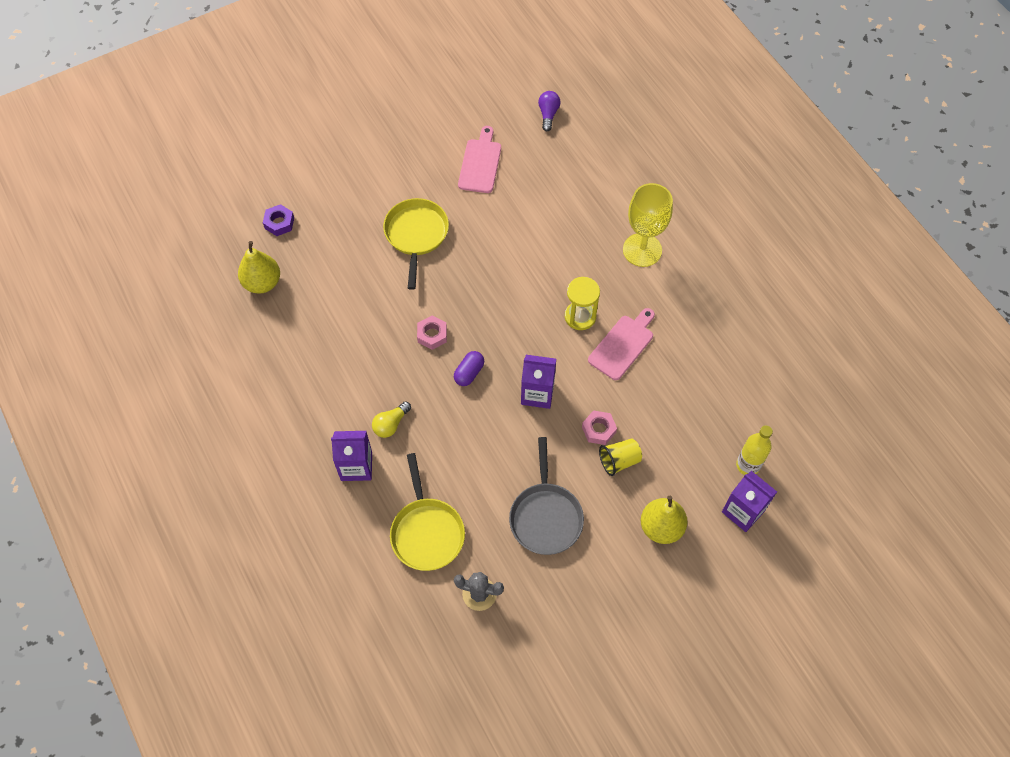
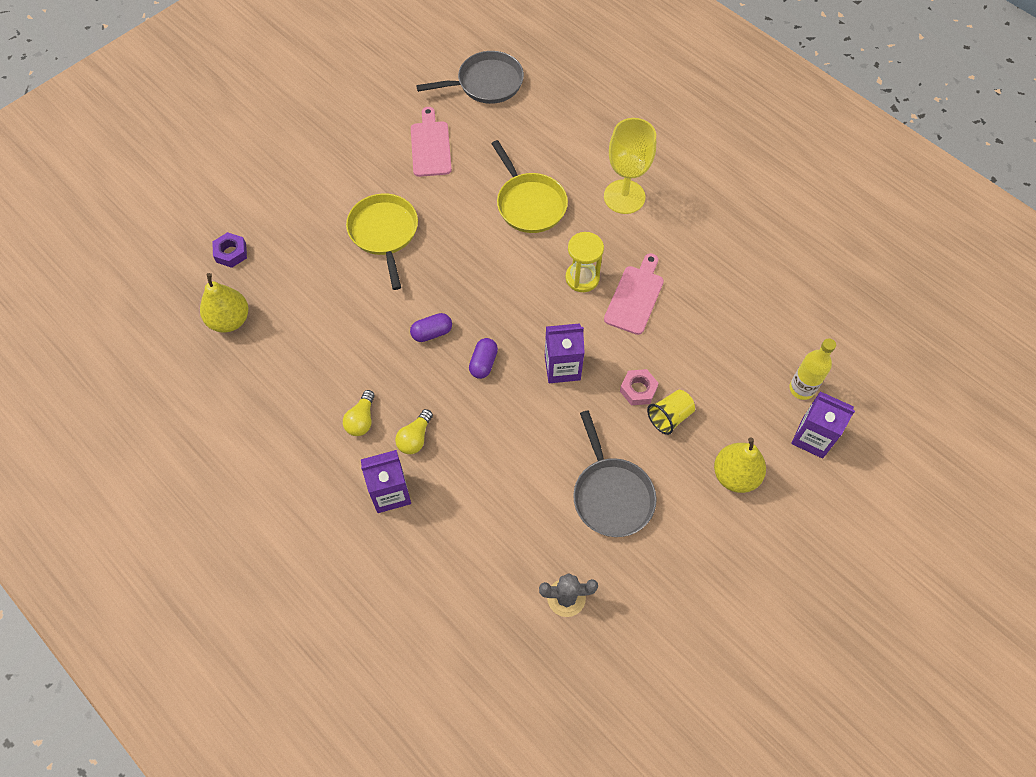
camera: 15 degrees left, 0 degrees up
yellow pan [390,453,465,571] -> yellow pan moved to [491,140,568,233]
pink nut [417,316,447,350] -> purple capsule [410,313,452,342]
purple light bulb [538,91,560,131] -> grey pan [416,51,524,104]
none -> yellow light bulb [343,390,375,436]

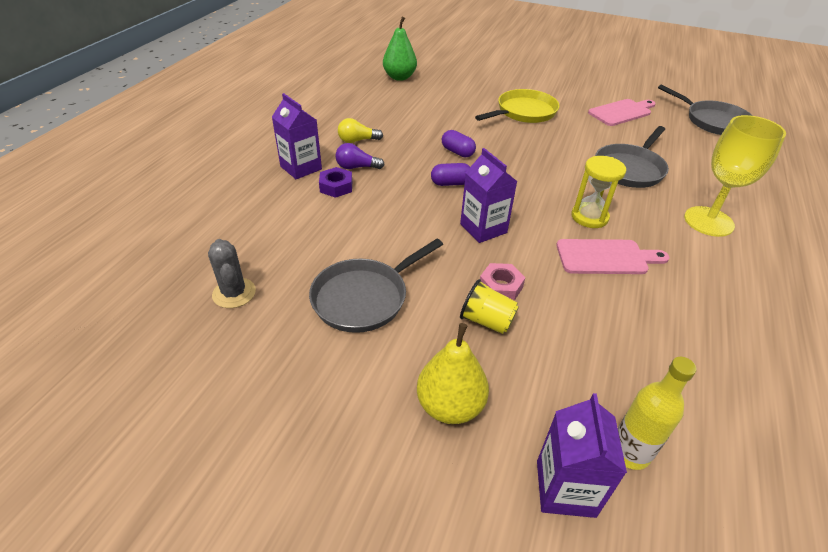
camera: 65 degrees right, 20 degrees down
yellow pear [200,273,248,332] -> green pear [383,16,417,81]
purple nut [212,232,247,268] -> purple nut moved to [319,167,352,198]
yellow light bulb [395,409,433,454] -> purple light bulb [335,143,385,169]
yellow pan [491,140,568,233] -> grey pan [595,126,669,188]

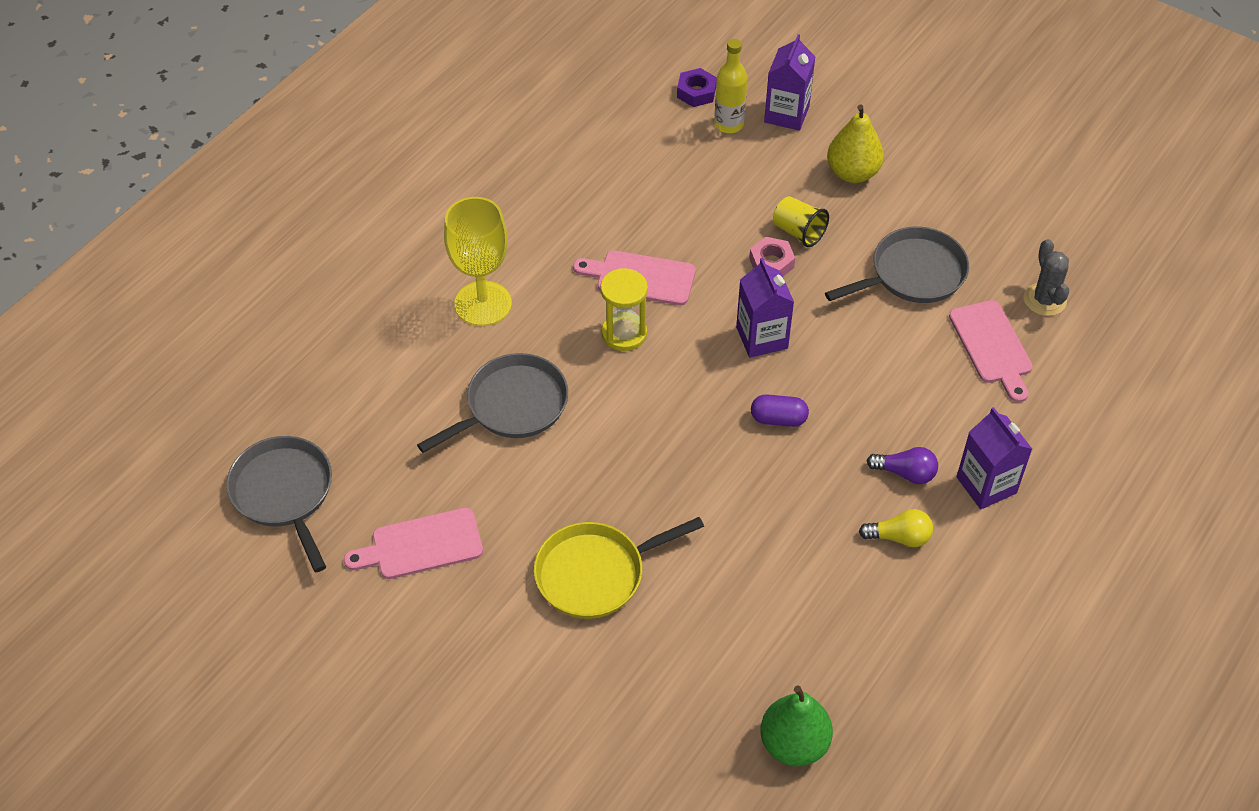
camera: 165 degrees left, 10 degrees up
purple nut [319,167,352,198] -> purple nut moved to [677,68,717,107]
purple capsule [442,130,476,158] -> none
none -> pink cutting board [949,300,1033,402]

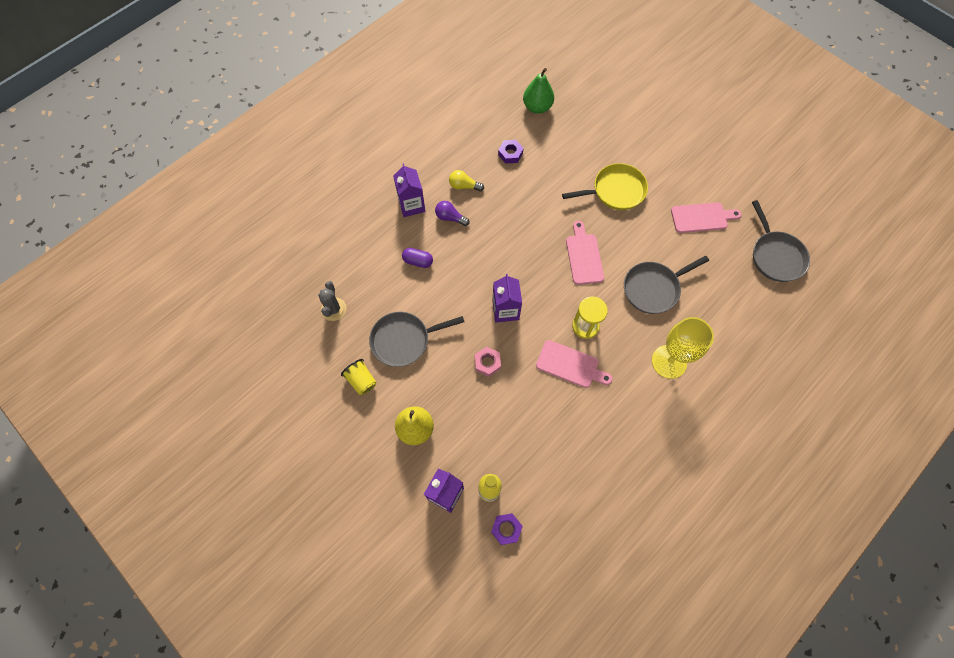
camera: 170 degrees left, 15 degrees up
purple capsule [751,394,809,427] -> purple capsule moved to [402,248,433,268]
yellow cup [773,196,829,247] -> yellow cup moved to [341,359,377,395]
pink cutting board [949,300,1033,402] -> pink cutting board moved to [566,221,604,285]
none -> purple nut [498,140,524,164]

